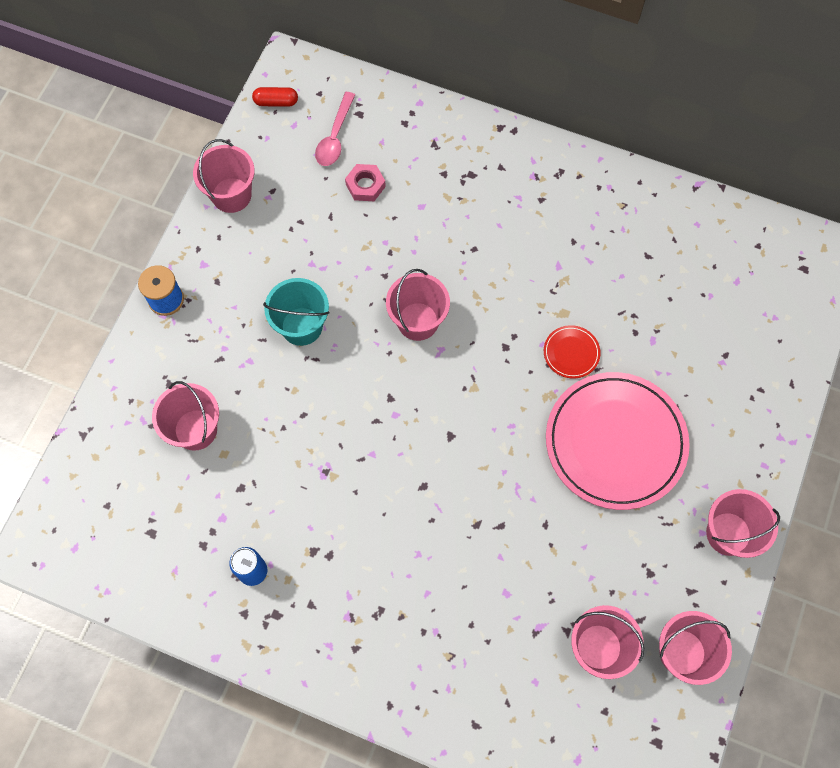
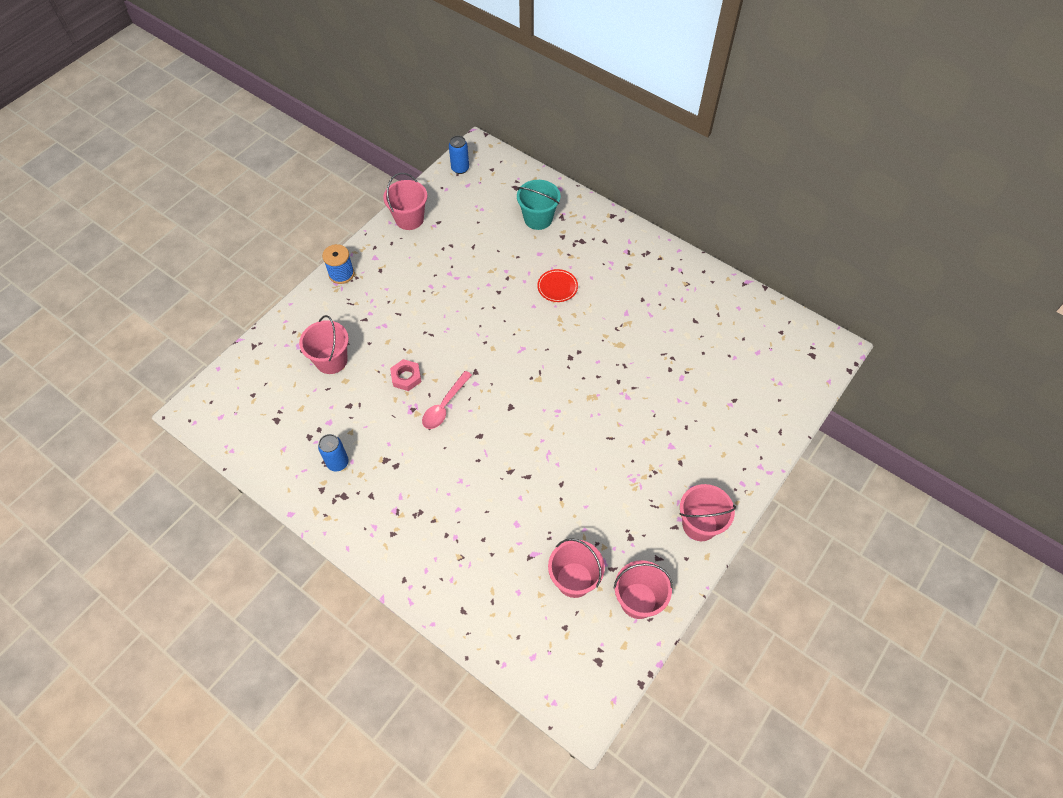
camera: 15 degrees right, 10 degrees down
red capsule [252,87,298,107] -> blue can [449,136,469,174]
turquoise bucket [263,278,330,346] -> turquoise bucket moved to [517,180,560,230]
pink spoon [315,92,355,166] -> pink spoon moved to [422,371,472,429]
pink nut [345,164,386,201] -> pink nut moved to [390,359,421,391]
pink bucket [386,269,450,341] -> none
red plate [544,325,601,379] -> red plate moved to [537,269,578,302]
pink plate [546,372,690,510] -> none

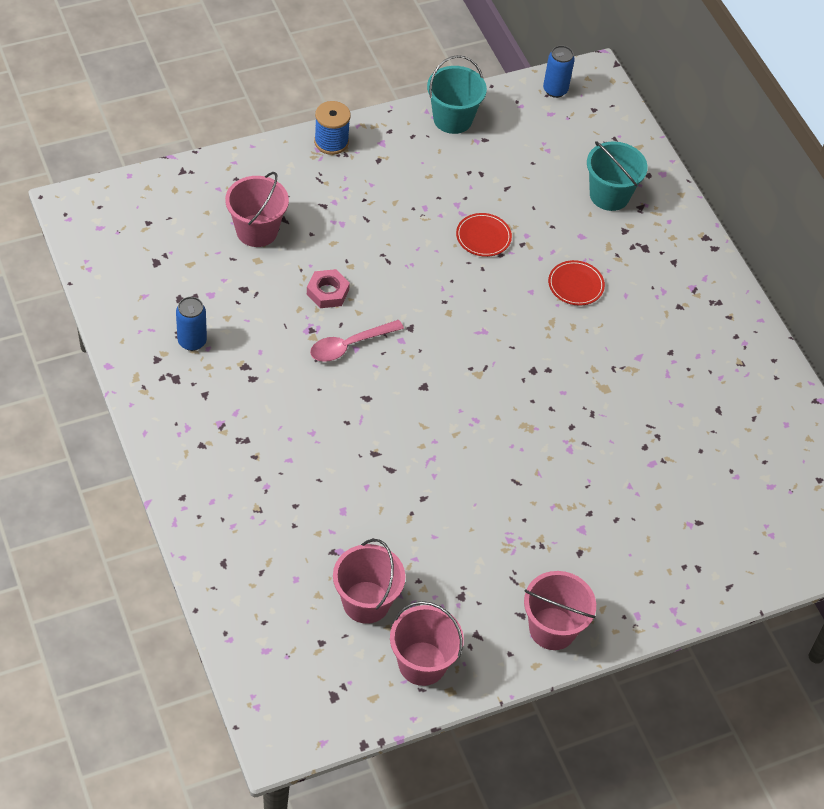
camera: 25 degrees right, 5 degrees down
pink bucket [383,173,427,230] -> turquoise bucket [427,55,487,134]
none -> red plate [456,213,512,257]

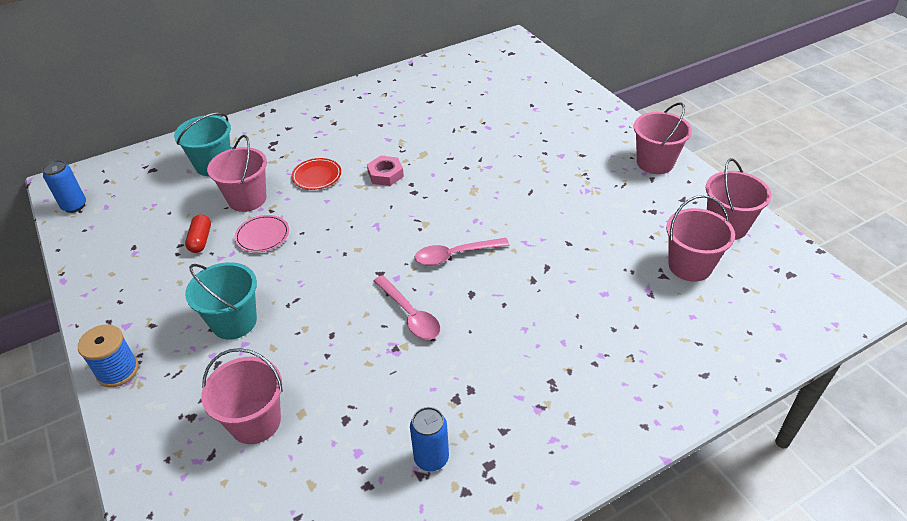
camera: 90 degrees left, 10 degrees down
pink nut [307,269,350,308] -> pink nut moved to [367,156,404,186]
turquoise bucket [427,55,487,134] -> turquoise bucket moved to [185,262,257,339]
red plate [456,213,512,257] -> pink plate [234,215,289,252]
none -> red capsule [185,214,211,253]
none -> pink bucket [207,135,267,212]
none -> pink spoon [415,238,509,266]

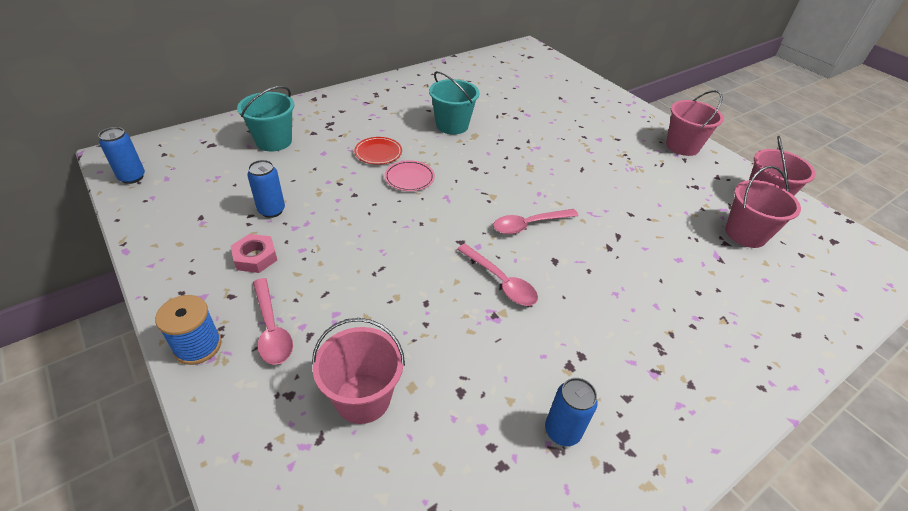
camera: 10 degrees left, 0 degrees up
red capsule [185,214,211,253] -> blue can [247,160,285,218]
turquoise bucket [185,262,257,339] -> turquoise bucket moved to [429,71,480,135]
pink bucket [207,135,267,212] -> none
pink plate [234,215,289,252] -> pink plate moved to [384,160,435,191]
pink nut [367,156,404,186] -> pink nut moved to [231,234,277,273]
none -> pink spoon [253,278,293,365]

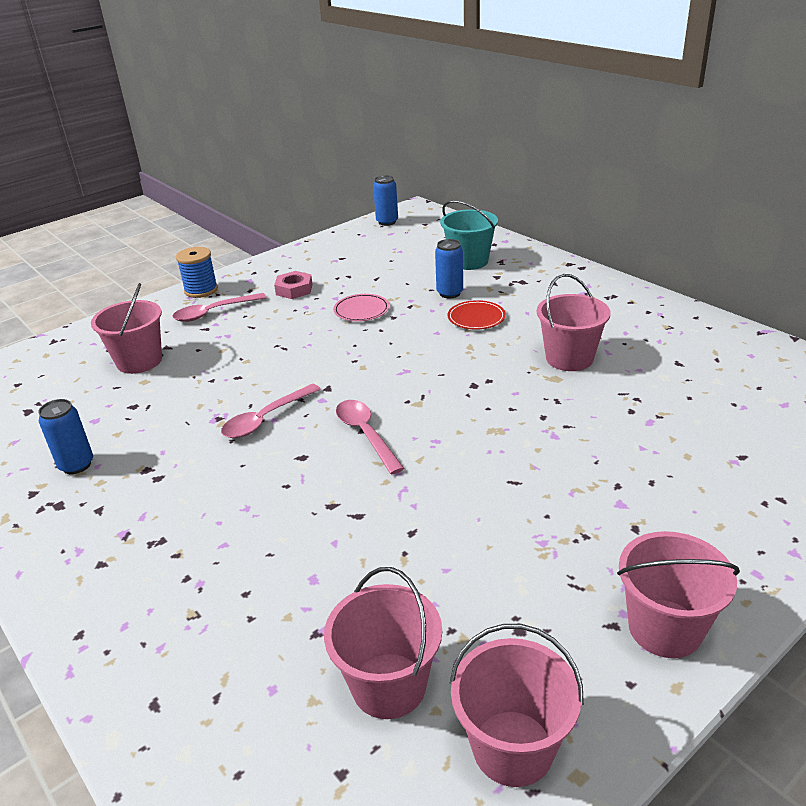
camera: 90 degrees right, 10 degrees down
blue can [247,160,285,218] -> blue can moved to [435,239,463,298]
pink plate [384,160,435,191] -> pink plate moved to [333,294,389,321]
turquoise bucket [429,71,480,135] -> pink bucket [537,274,611,371]

